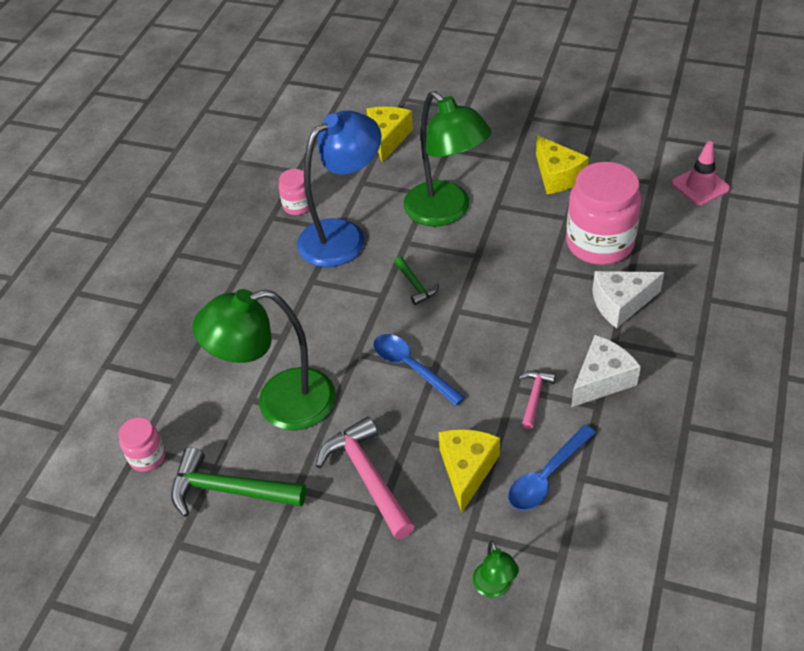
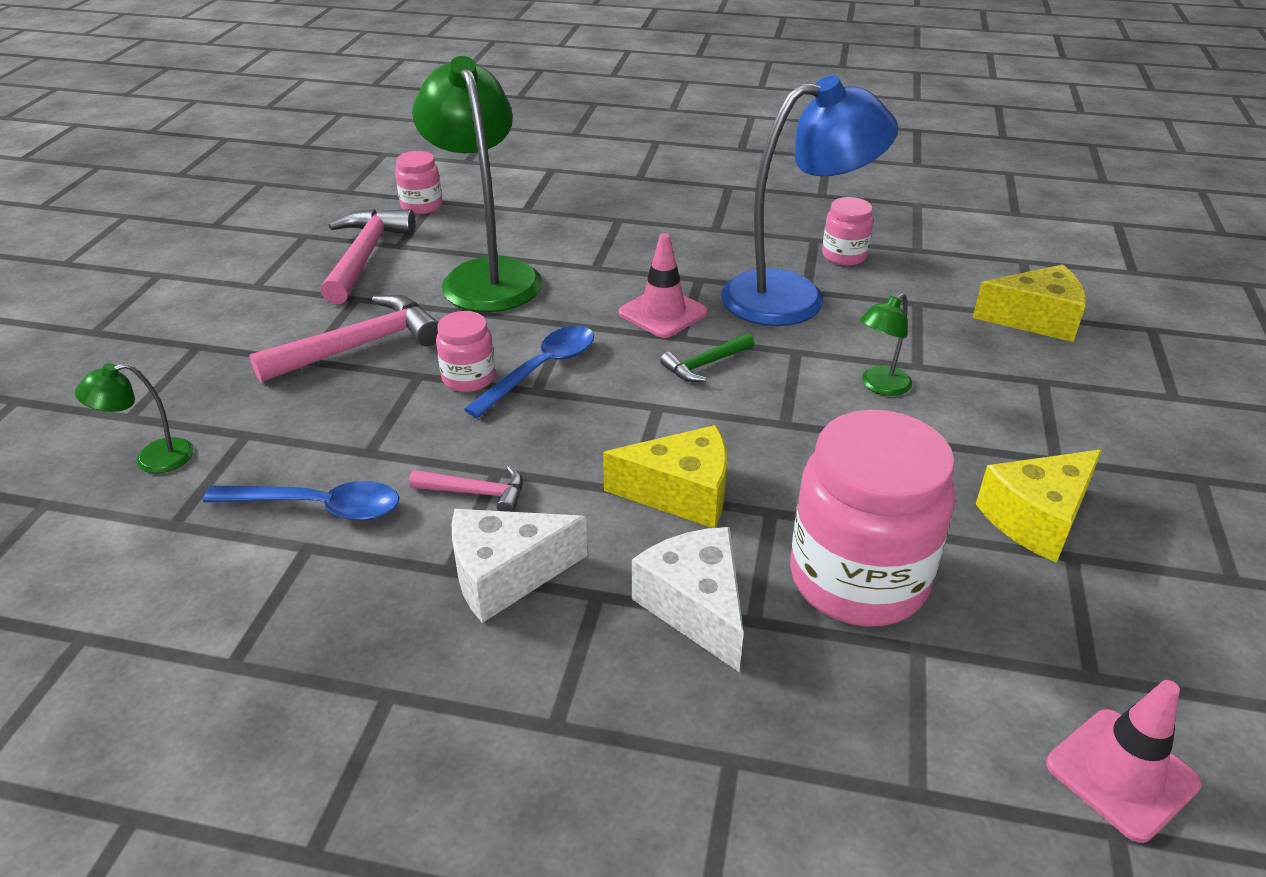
camera: 80 degrees right, 10 degrees down
green hammer [171,447,306,517] -> pink hammer [321,209,415,304]
blue lamp [297,111,382,267] -> blue lamp turned 60 degrees counterclockwise [721,75,898,326]
green lamp [404,91,492,227] -> green lamp [860,293,912,396], size x0.43
yellow cheese [439,429,500,513] -> yellow cheese moved to [603,425,727,528]
blue spoon [508,425,596,510] -> blue spoon turned 150 degrees clockwise [203,481,399,521]
white cheese [571,335,641,407] -> white cheese turned 120 degrees clockwise [452,509,588,623]
none -> pink jar [436,311,495,392]
none -> pink traffic cone [618,233,707,338]

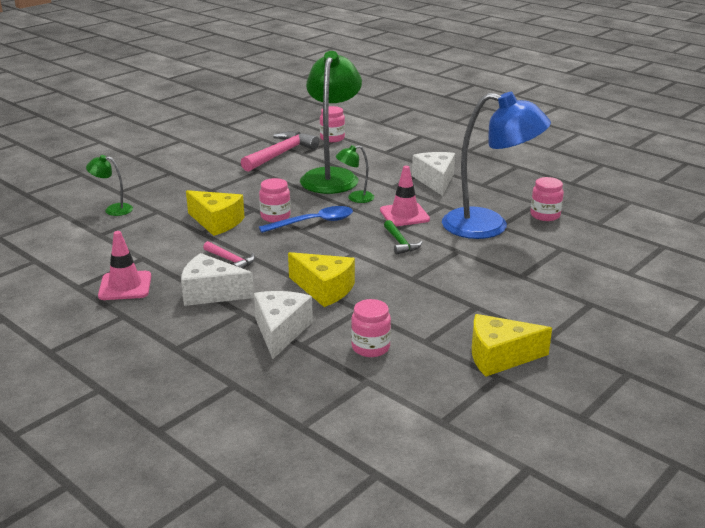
camera: 30 degrees right, 10 degrees down
blue spoon [203,481,399,521] -> none
pink hammer [249,294,439,383] -> none
green hammer [660,333,754,382] -> green hammer turned 105 degrees counterclockwise [384,220,423,254]
pink jar [790,410,955,627] -> pink jar [351,299,391,357], size x0.49
green lamp [860,293,912,396] -> green lamp moved to [336,145,374,203]
yellow cheese [973,264,1086,342] -> yellow cheese moved to [186,190,245,236]
pink traffic cone [1046,680,1202,843] -> pink traffic cone moved to [98,231,151,300]
none -> white cheese [412,152,455,196]

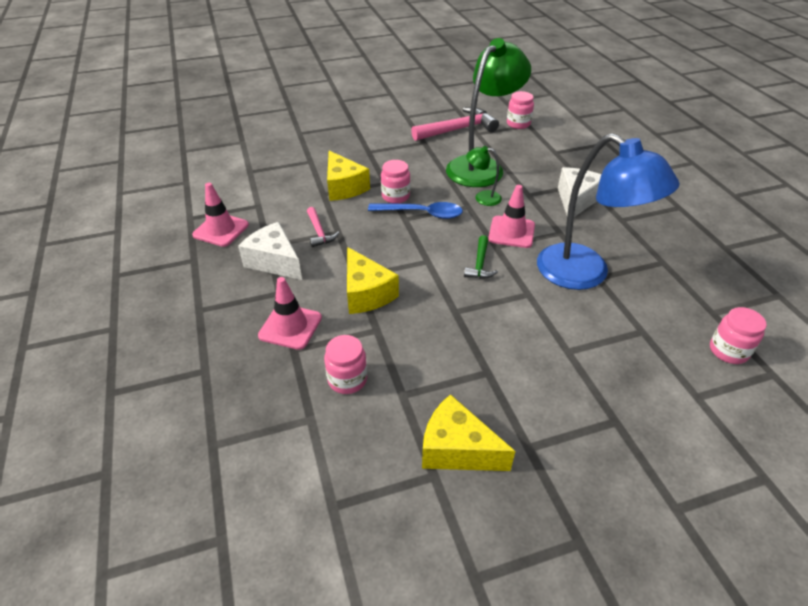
camera: 30 degrees right, 15 degrees up
green lamp [86,155,133,216] -> none
white cheese [254,291,313,359] -> pink traffic cone [258,277,322,350]
pink jar [530,177,564,221] -> pink jar moved to [710,307,767,364]

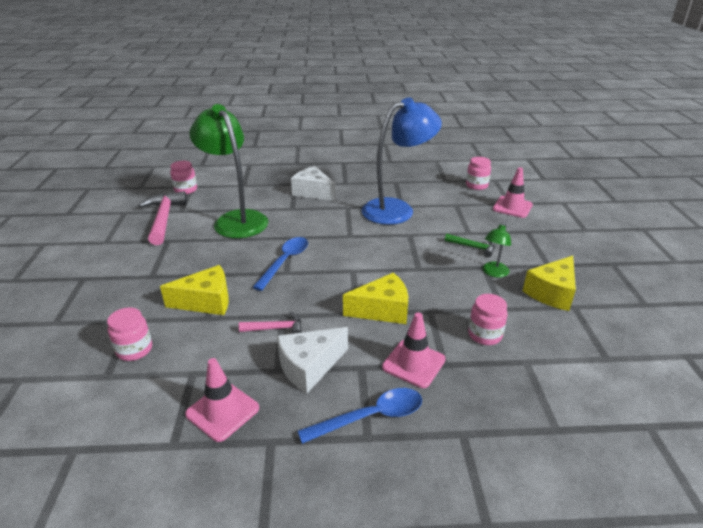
camera: 75 degrees left, 10 degrees down
pink jar [381,160,410,204] -> pink jar moved to [107,307,152,361]
green hammer [464,235,498,279] -> green hammer moved to [445,234,495,257]
green lamp [466,146,502,206] -> green lamp moved to [482,222,511,278]
pink traffic cone [488,185,535,248] -> pink traffic cone moved to [493,167,533,218]
none -> blue spoon [298,388,422,444]

